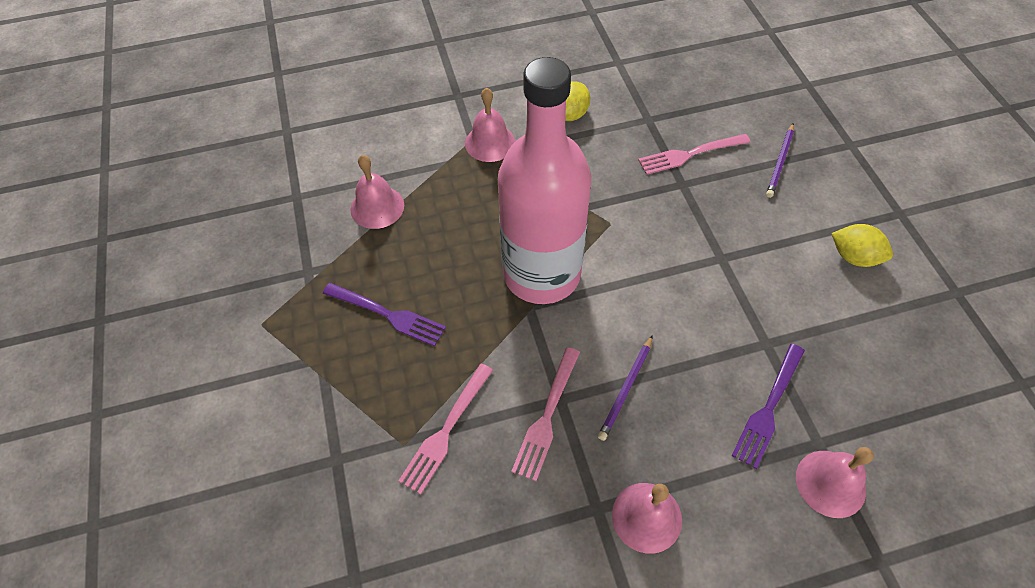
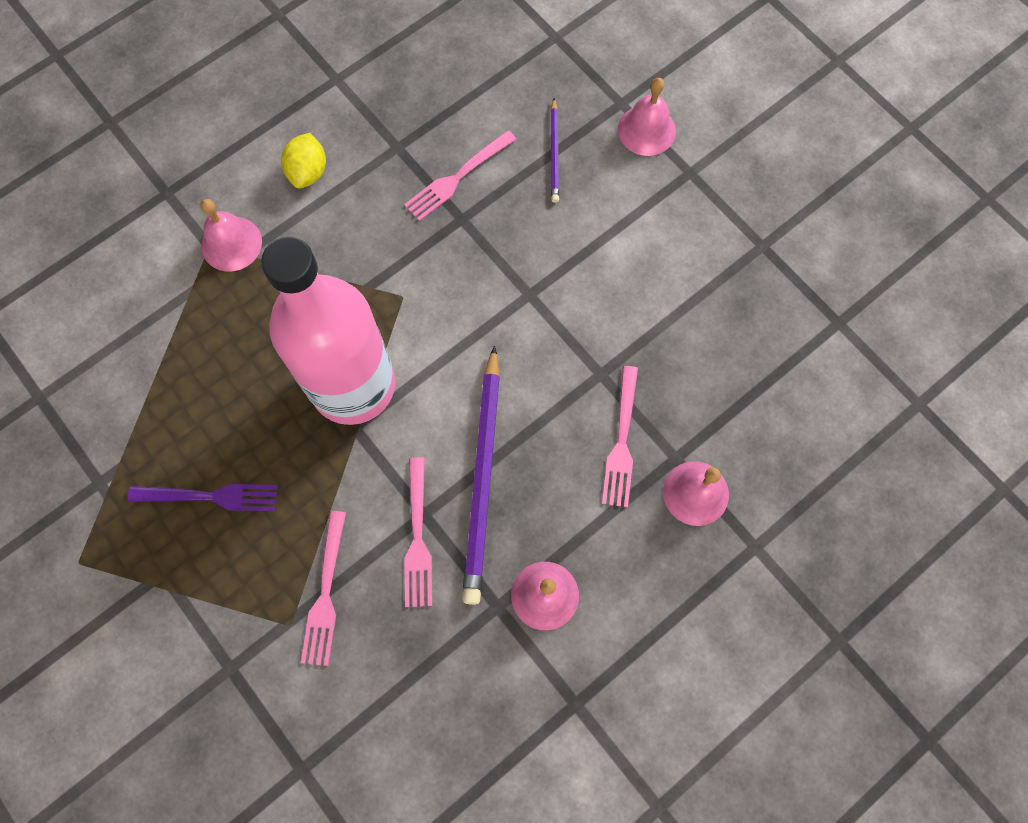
camera: 25 degrees left, 15 degrees up
pink bell [350,155,404,229] -> pink bell moved to [618,78,676,156]
purple pencil [598,335,653,441] -> purple pencil [462,345,500,605], size x2.00
purple fork [732,344,805,469] -> pink fork [602,366,638,507]
yellow lemon [832,224,893,267] -> none

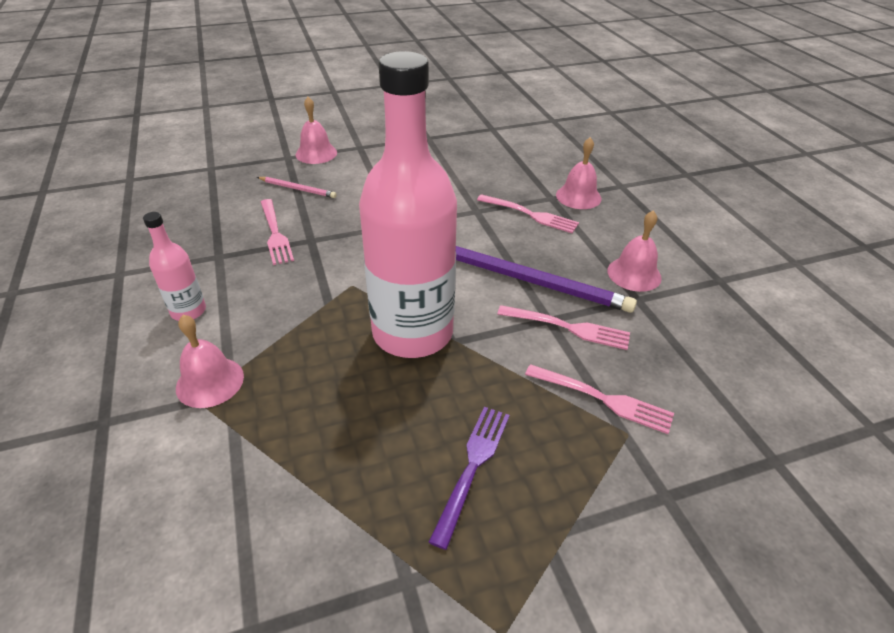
camera: 70 degrees left, 30 degrees down
yellow lemon [281,133,326,189] -> pink bottle [143,212,206,321]
purple pencil [550,98,559,203] -> pink pencil [257,177,337,198]

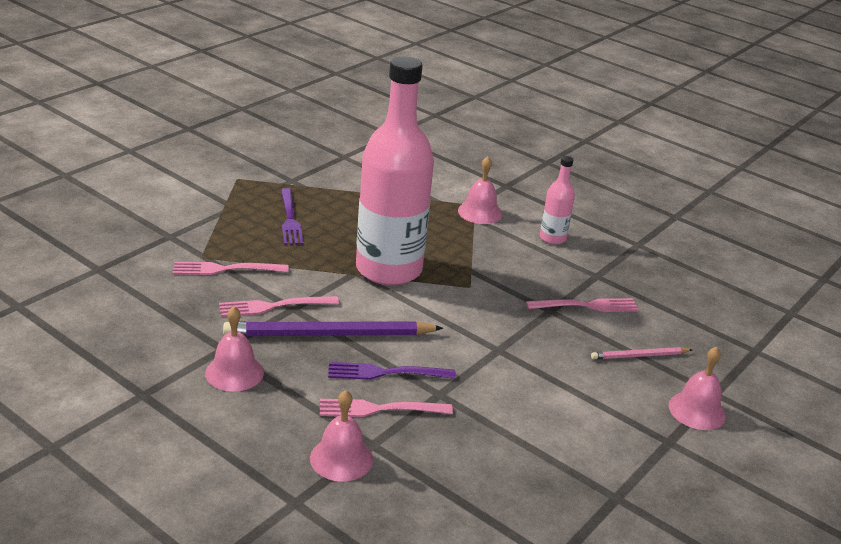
camera: 145 degrees right, 10 degrees down
pink fork [261,199,294,265] -> pink fork turned 135 degrees clockwise [526,298,639,312]
none -> purple fork [328,362,456,380]

